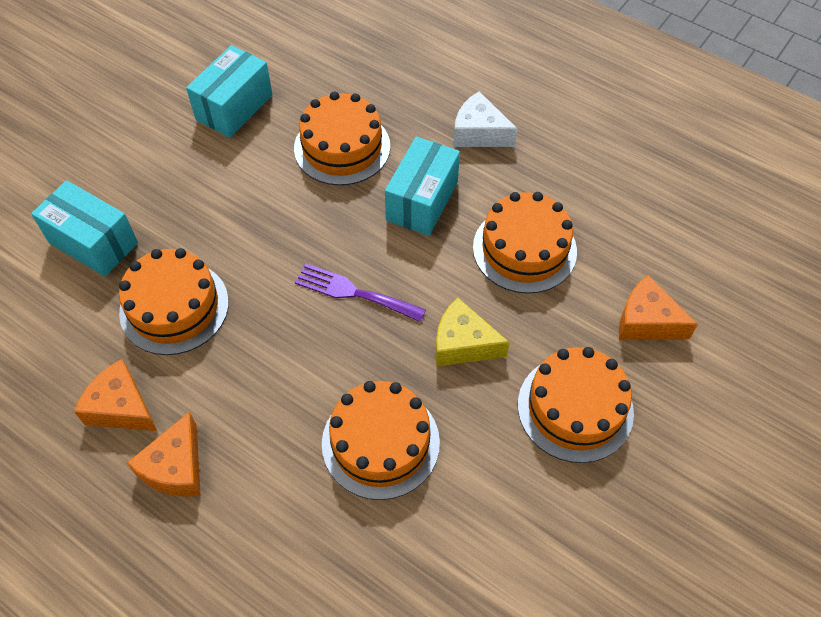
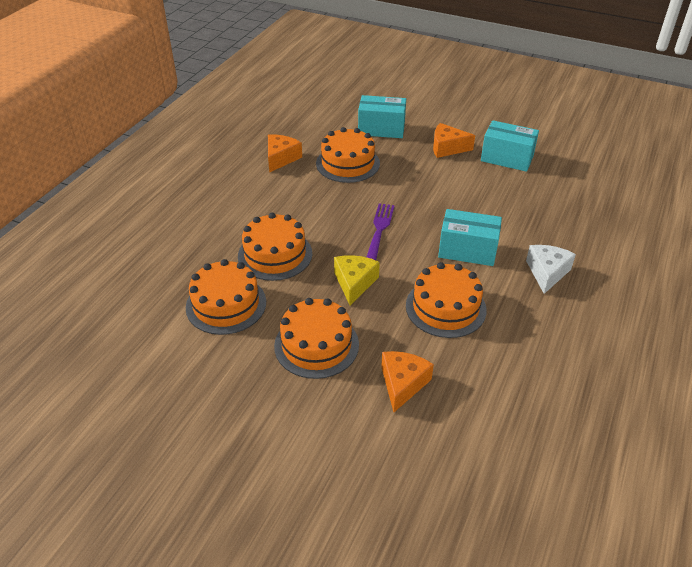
camera: 80 degrees right, 15 degrees down
turquoise box [31,180,138,277] -> turquoise box turned 75 degrees clockwise [358,95,406,138]
orange cheese [127,412,201,497] -> orange cheese moved to [433,123,475,158]
orange cake [294,92,390,185] -> orange cake moved to [186,259,266,335]

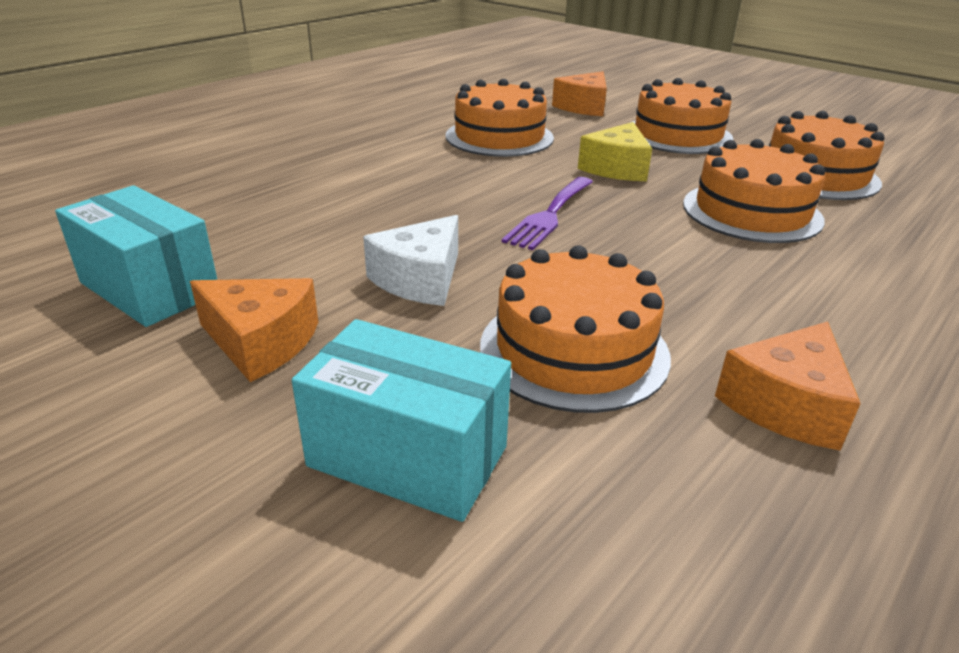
camera: 165 degrees left, 10 degrees down
turquoise box [438,209,502,266] -> none
white cheese [526,245,576,294] -> white cheese moved to [363,215,458,306]

